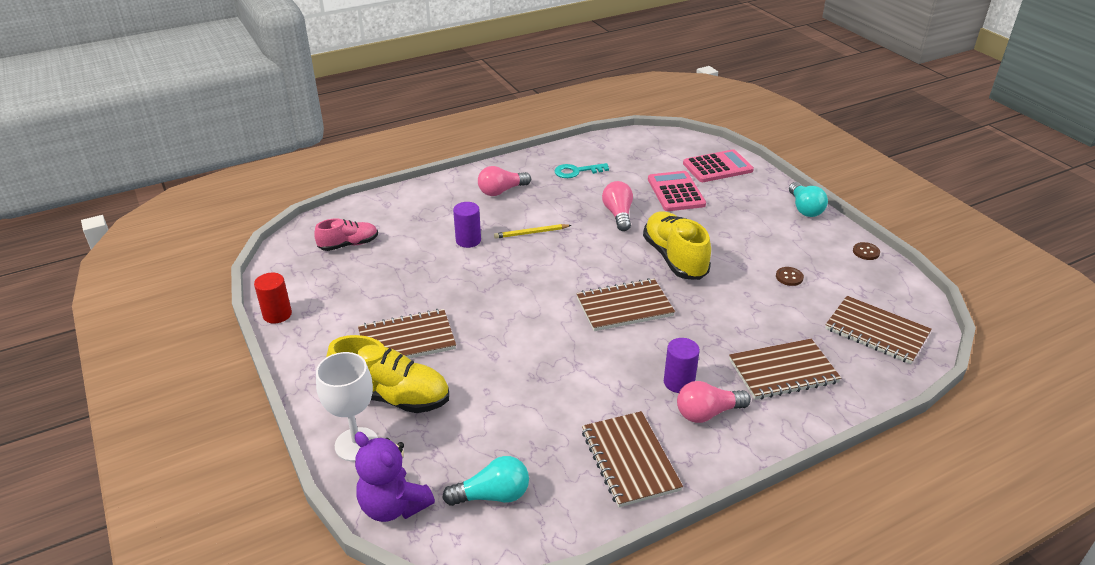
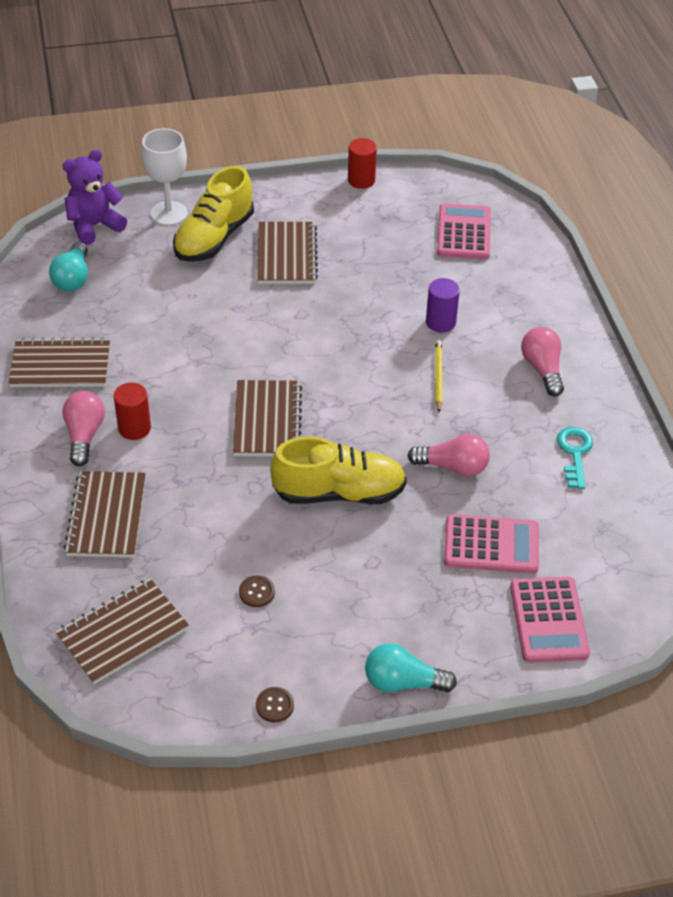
camera: 105 degrees right, 10 degrees up
pink shoe [314,218,378,251] -> pink calculator [437,203,491,260]
purple cylinder [664,338,700,393] -> red cylinder [114,383,151,440]

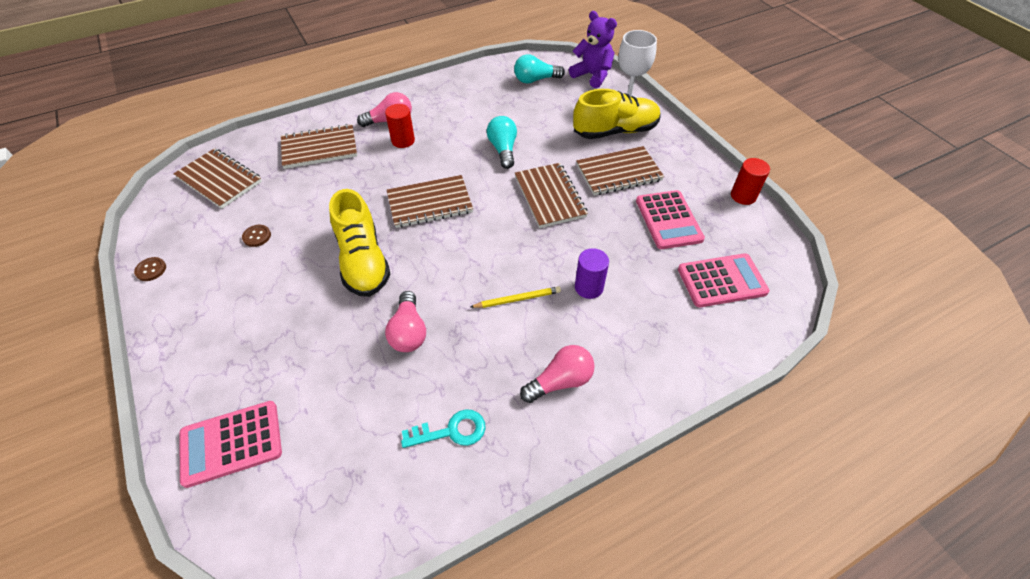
camera: 75 degrees right, 5 degrees up
brown notebook [8,337,110,387] -> brown notebook moved to [515,163,588,228]
yellow shoe [173,166,254,262] -> yellow shoe turned 150 degrees clockwise [573,89,661,139]
turquoise light bulb [365,643,457,692] -> turquoise light bulb moved to [487,116,517,169]
pink calculator [444,514,539,574] -> pink calculator moved to [636,190,705,249]

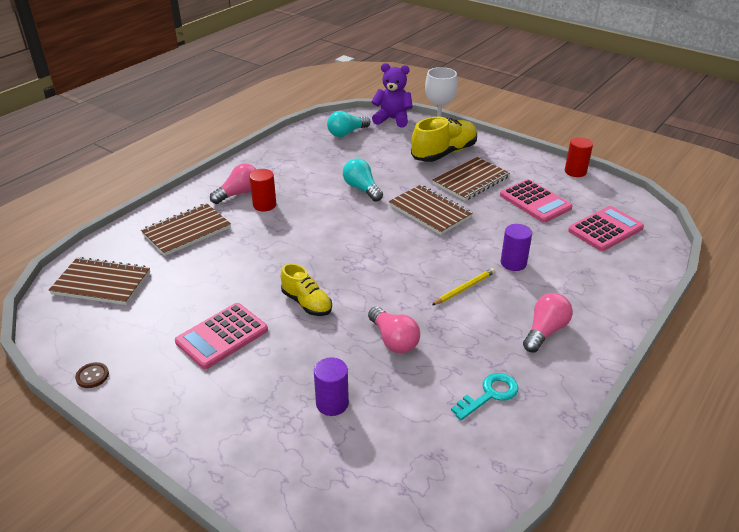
camera: 25 degrees left, 15 degrees down
pink calculator [179,401,282,488] -> pink calculator moved to [175,303,268,369]
brown button [242,225,271,247] -> none
yellow shoe [329,189,391,297] -> yellow shoe [281,263,332,316], size x0.61
brown notebook [387,175,473,228] -> none
none -> purple cylinder [314,357,349,416]

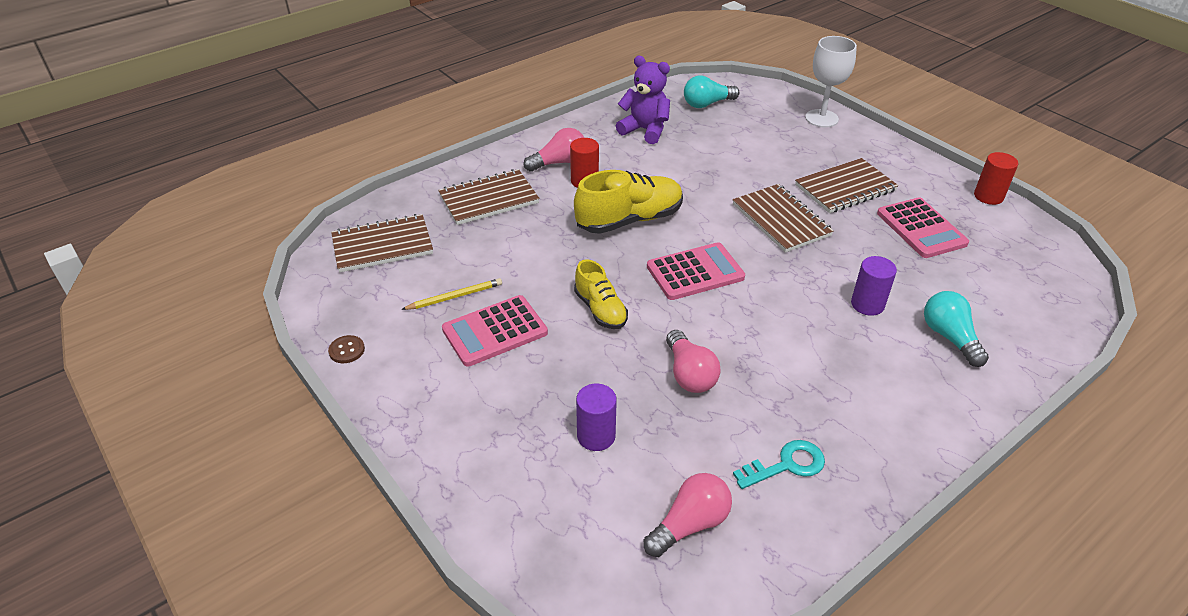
camera: 15 degrees right, 5 degrees up
brown notebook [49,257,150,305] -> brown notebook turned 45 degrees counterclockwise [331,214,433,273]
turquoise light bulb [343,158,383,202] -> turquoise light bulb moved to [924,291,989,367]
purple teddy bear [371,63,413,128] -> purple teddy bear moved to [616,56,670,144]
yellow shoe [411,117,477,162] -> yellow shoe moved to [574,170,683,234]
yellow pencil [432,268,495,305] -> yellow pencil moved to [401,278,502,310]
pink light bulb [523,293,573,353] -> pink light bulb moved to [644,473,732,557]
pink calculator [568,206,644,251] -> pink calculator moved to [647,242,745,300]

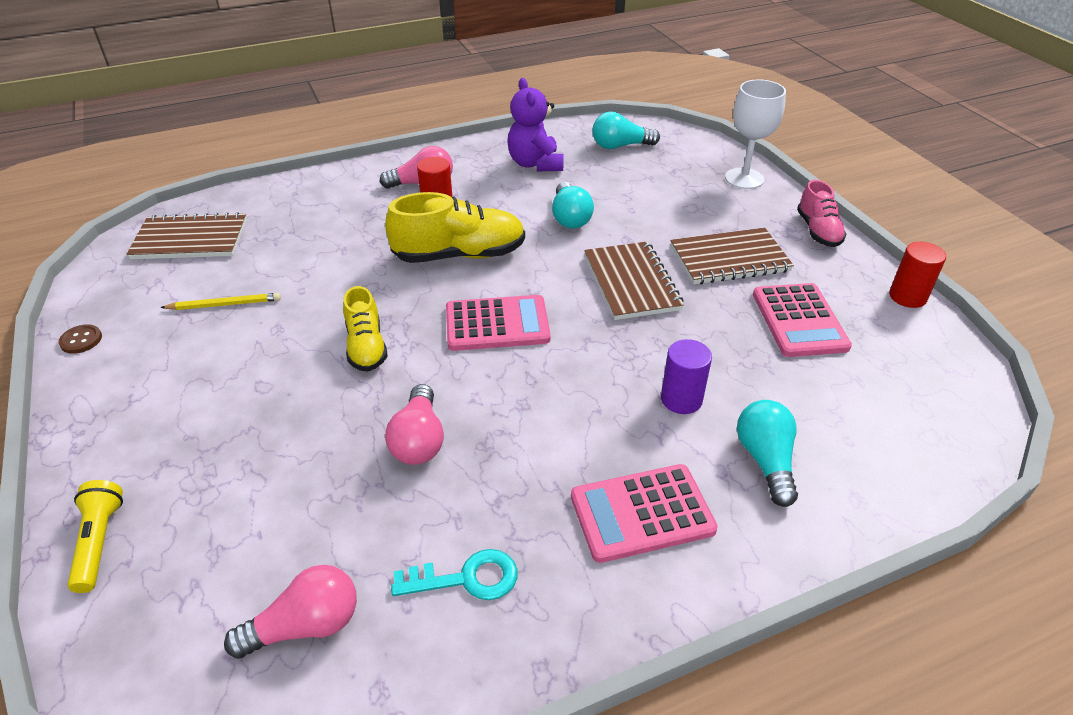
camera: 15 degrees right, 0 degrees up
brown notebook [438,169,539,225] -> none
pink calculator [442,295,548,367] -> pink calculator moved to [571,464,718,563]
purple cylinder [576,384,617,451] -> none
purple teddy bear [616,56,670,144] -> purple teddy bear turned 150 degrees counterclockwise [507,78,564,171]
none -> yellow flashlight [67,480,123,593]
none -> turquoise light bulb [552,182,594,228]
none -> pink shoe [797,180,846,247]

